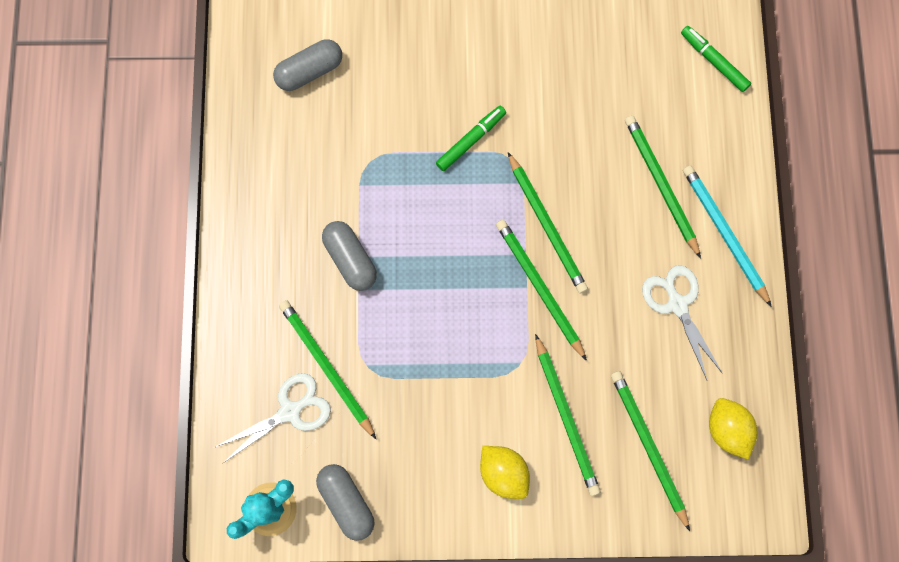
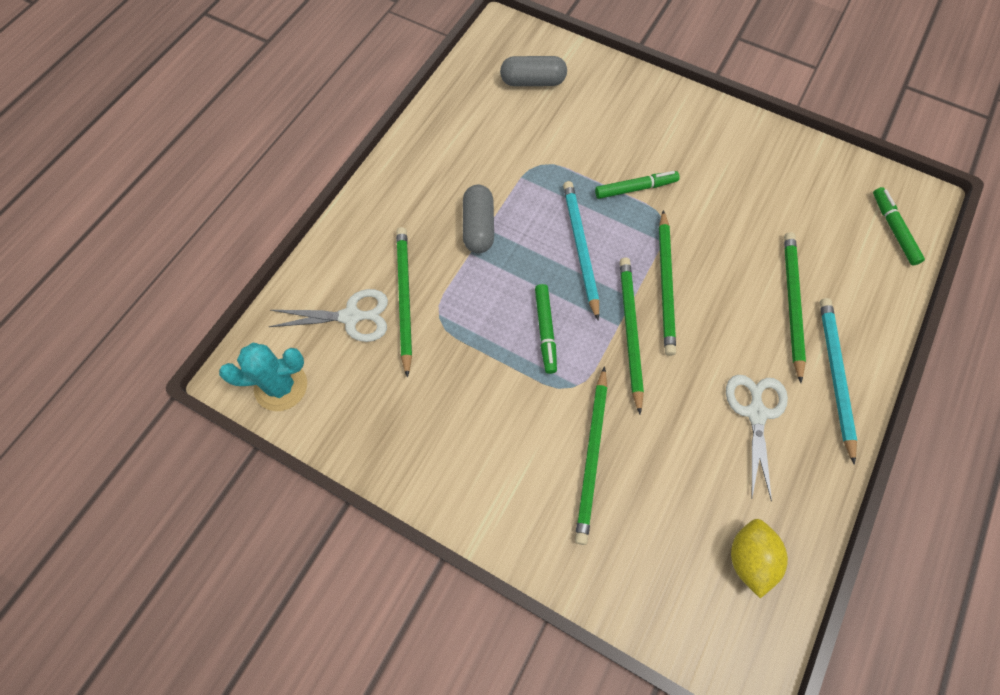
camera: 30 degrees right, 10 degrees down
grey capsule [316,464,375,541] -> none
yellow lemon [480,446,530,499] -> none
green pencil [611,371,690,531] -> none
none -> green marker [535,284,557,374]
none -> turquoise pencil [563,181,599,321]

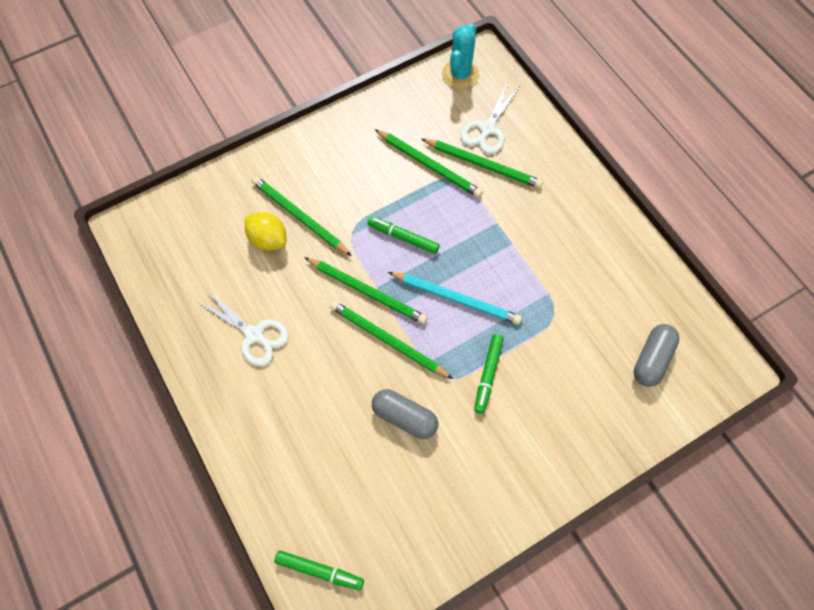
camera: 120 degrees right, 0 degrees up
grey capsule [463,184,494,253] -> grey capsule moved to [372,389,438,439]
yellow lemon [731,519,788,598] -> yellow lemon moved to [245,212,286,251]
green pencil [784,232,806,383] -> green pencil moved to [374,129,483,198]
turquoise pencil [820,298,857,465] -> none

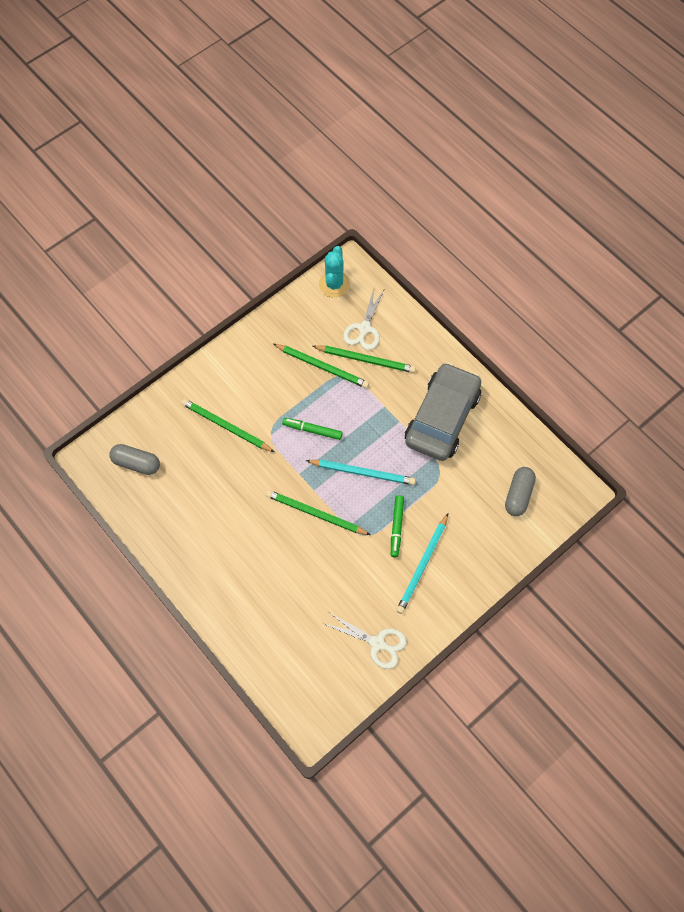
camera: 10 degrees left, 0 degrees up
white scissors [197,292,289,366] -> white scissors moved to [325,613,407,669]
yellow lemon [245,212,286,251] -> none
green marker [274,550,364,590] -> none
green pencil [304,257,427,324] -> none
grey capsule [372,389,438,439] -> grey capsule moved to [110,444,160,475]
none -> turquoise pencil [396,513,448,614]
none -> grey car [405,362,481,461]

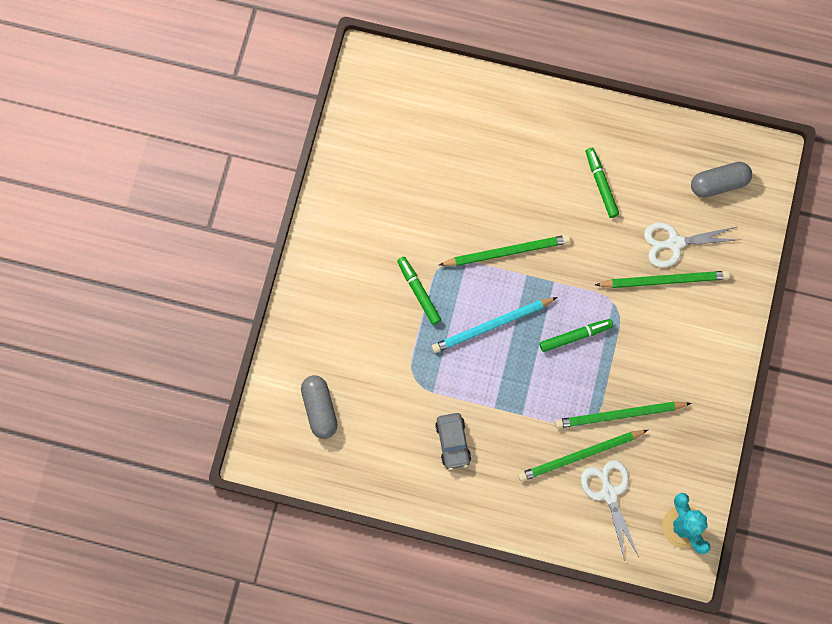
camera: 145 degrees right, 10 degrees up
white scissors [325,613,407,669] -> white scissors moved to [644,223,740,267]
turquoise pencil [396,513,448,614] -> none
grey car [405,362,481,461] -> grey car [435,413,471,470], size x0.44
none -> green marker [586,148,619,218]

